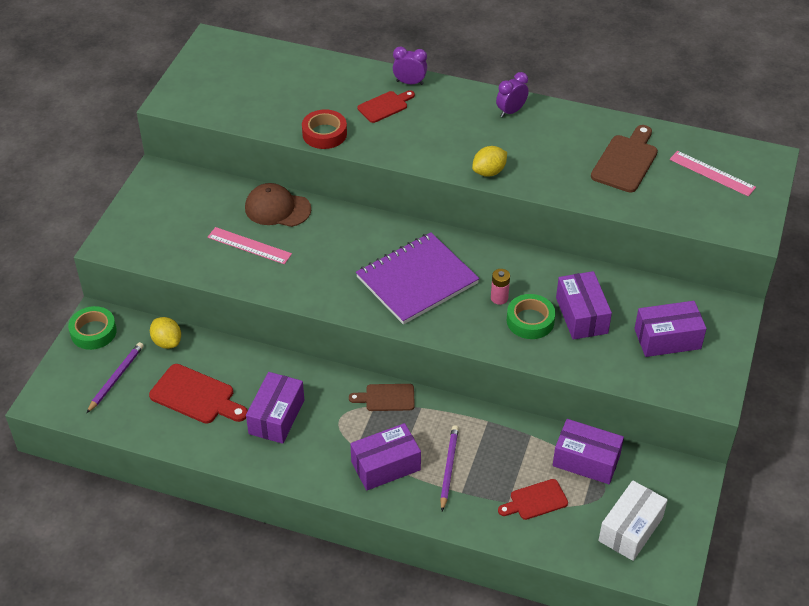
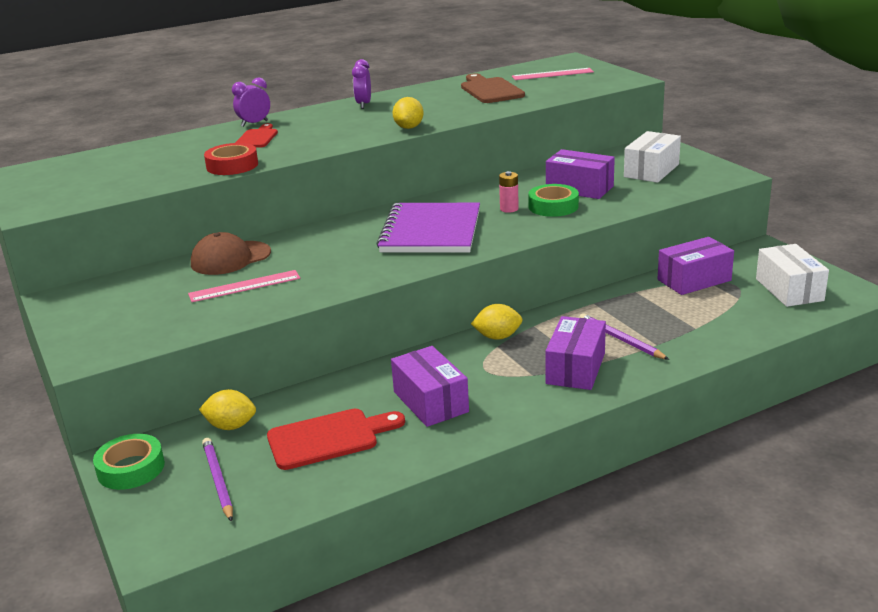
camera: 45 degrees left, 20 degrees down
brown cutting board [349,384,415,411] -> yellow lemon [471,304,523,340]
red cutting board [498,479,568,520] -> none
purple box [634,301,707,357] -> white box [624,131,681,183]

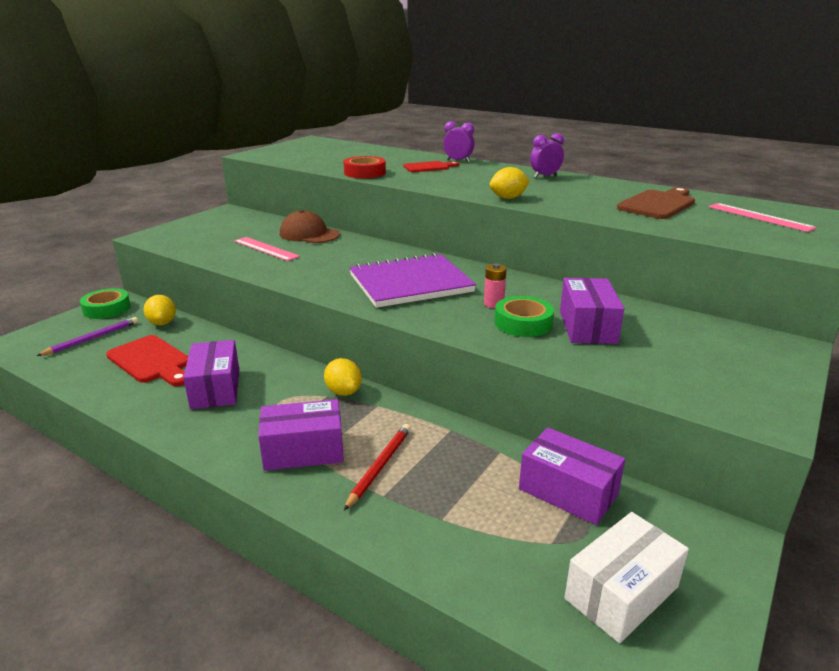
camera: 60 degrees right, 0 degrees up
purple box [391,346,469,427] -> purple box turned 45 degrees counterclockwise [183,340,239,409]
purple pencil [579,313,670,360] -> red pencil [344,424,411,510]
white box [624,131,681,183] -> none

